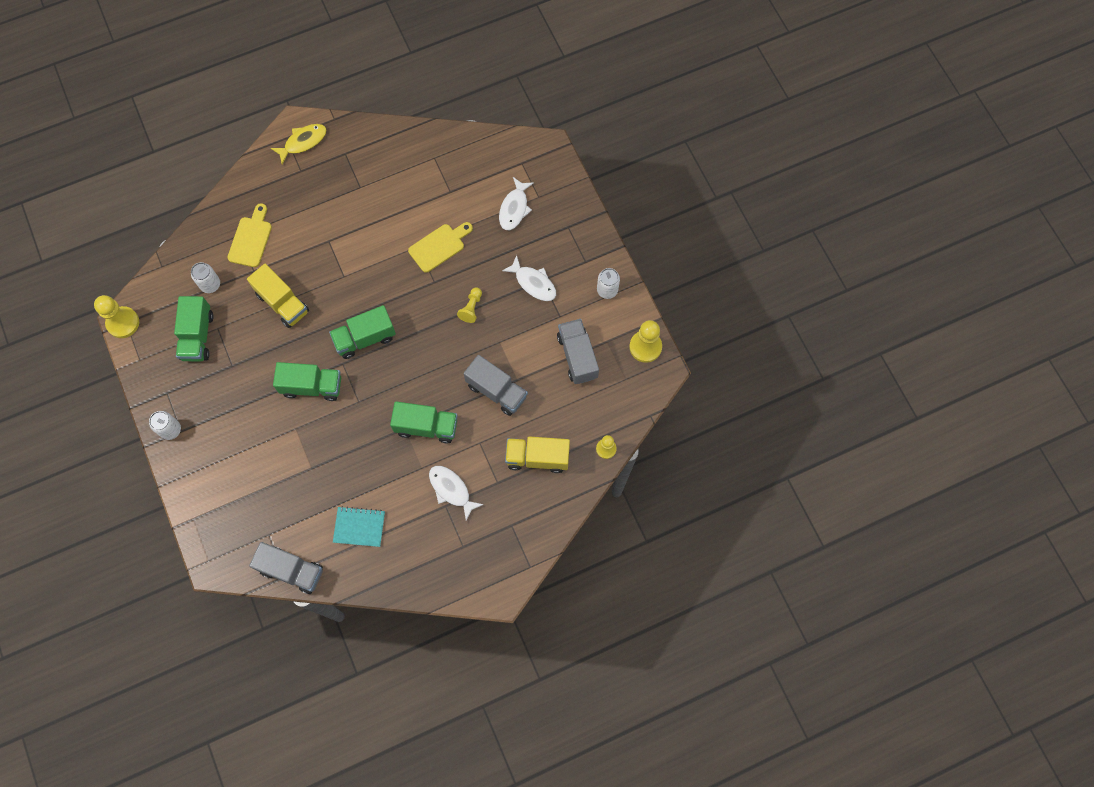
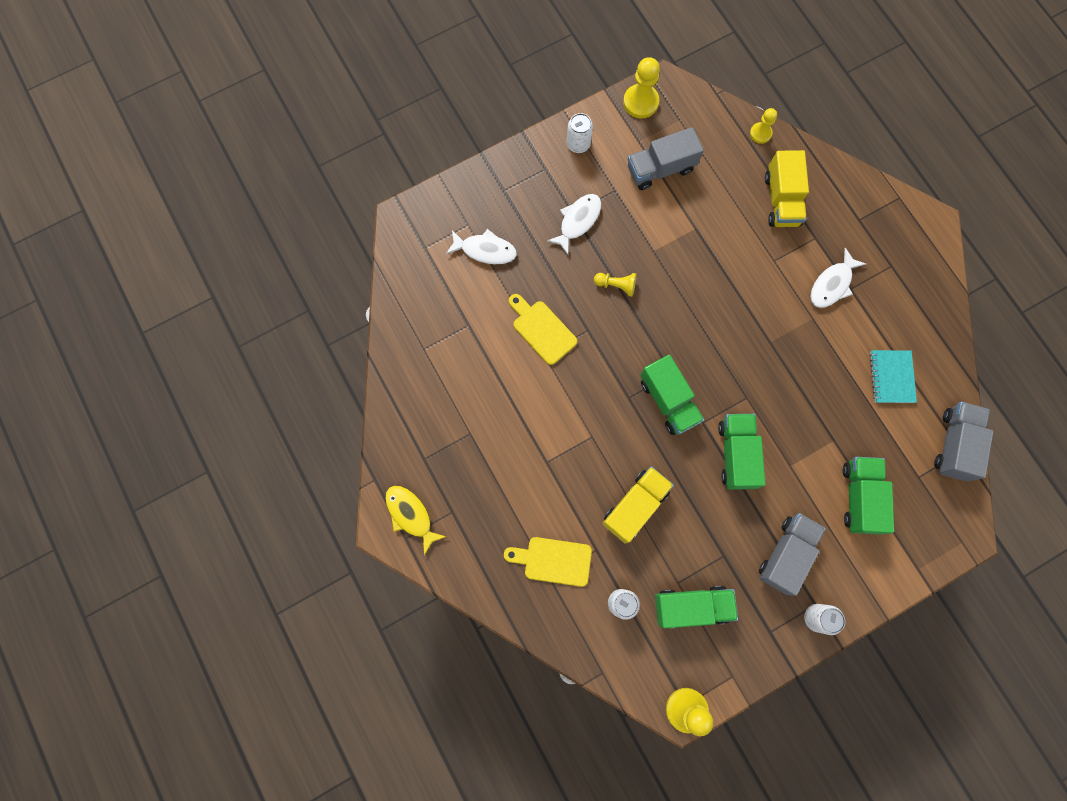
camera: 95 degrees left, 5 degrees up
green truck [390,401,457,444] -> green truck moved to [843,457,894,535]
grey truck [463,355,528,416] -> grey truck moved to [759,513,826,596]

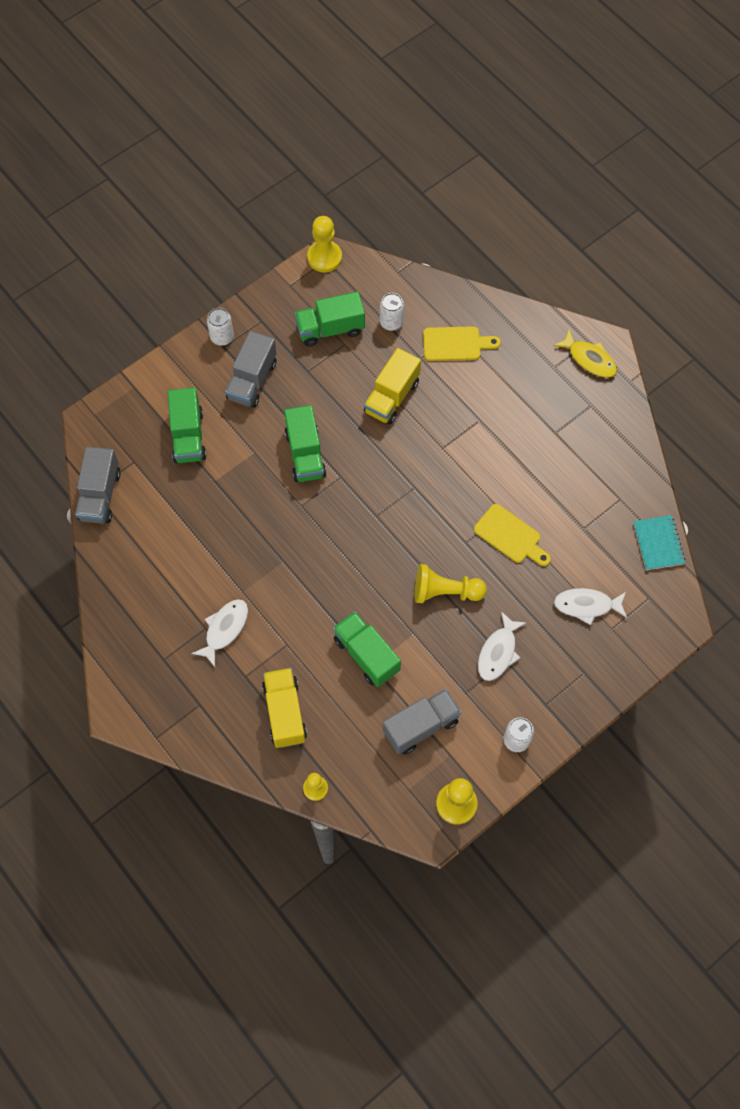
camera: 170 degrees right, 10 degrees down
yellow pawn [594,273,637,296] -> yellow pawn [415,564,487,603], size x1.64
green truck [640,355,704,435] -> green truck moved to [333,611,401,687]
turquoise notebook [870,350,917,403] -> turquoise notebook moved to [633,515,685,570]

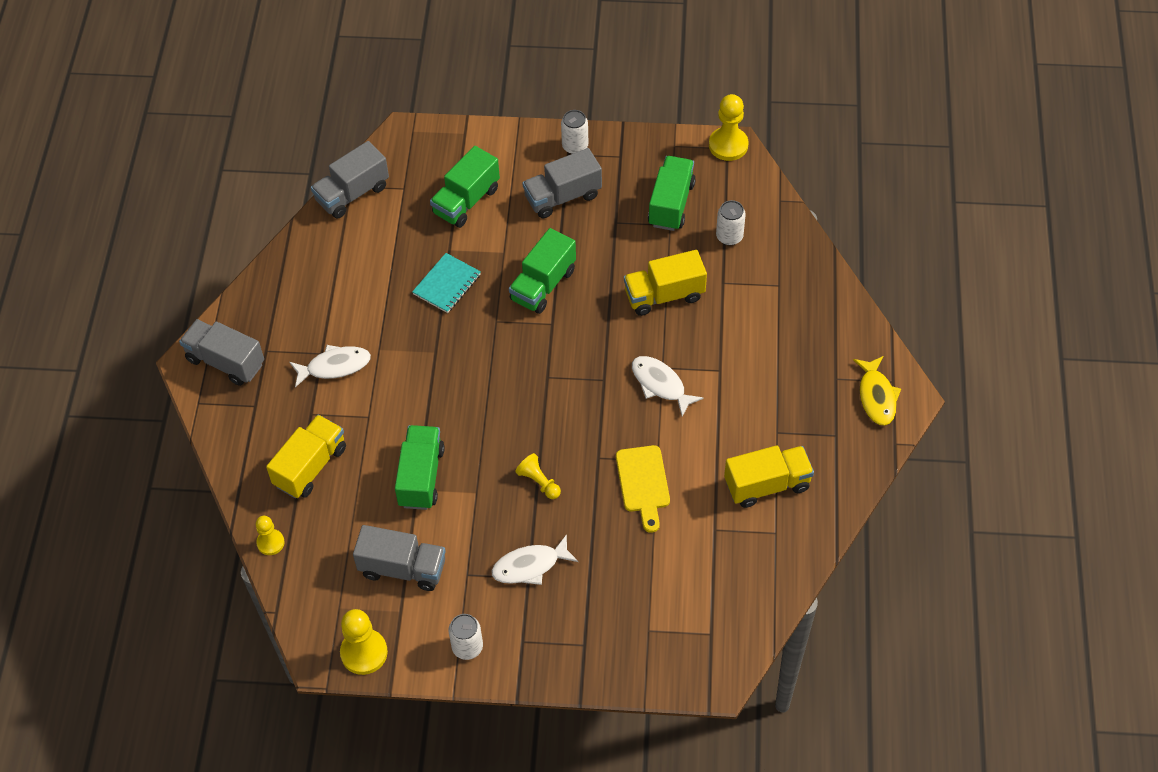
camera: 45 degrees right, 10 degrees down
green truck [295,292,365,347] -> green truck turned 75 degrees clockwise [648,156,696,231]
yellow pawn [415,564,487,603] -> yellow pawn [515,453,561,499], size x0.61
yellow cutting board [423,326,501,361] -> none
white fish [554,588,627,625] -> white fish moved to [632,356,703,417]
turquoise notebook [633,515,685,570] -> turquoise notebook moved to [412,253,481,313]
none -> grey truck [179,319,264,386]
none -> yellow truck [724,445,814,508]

